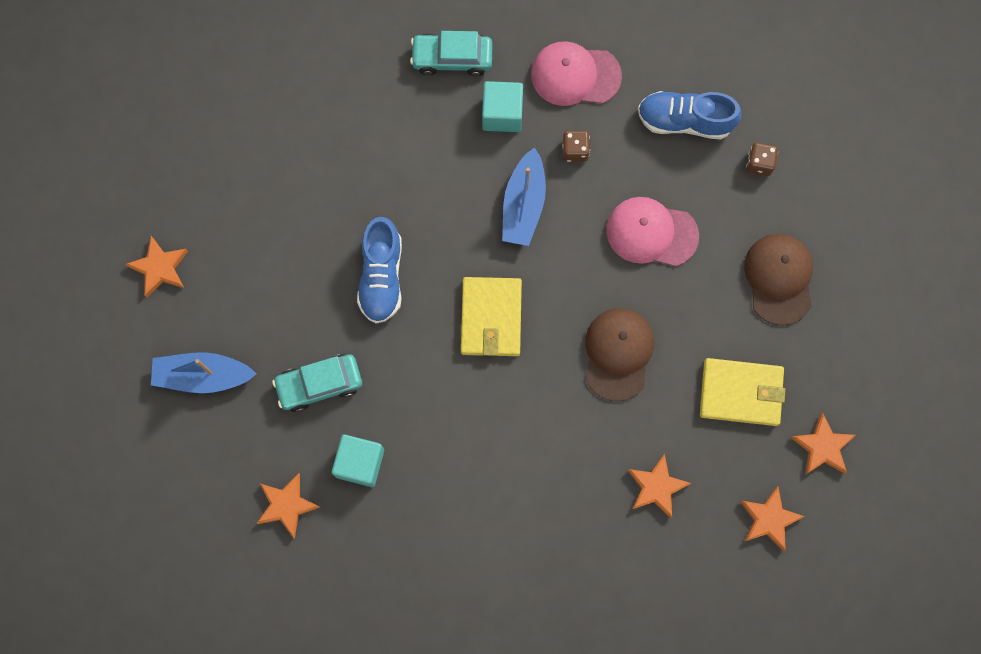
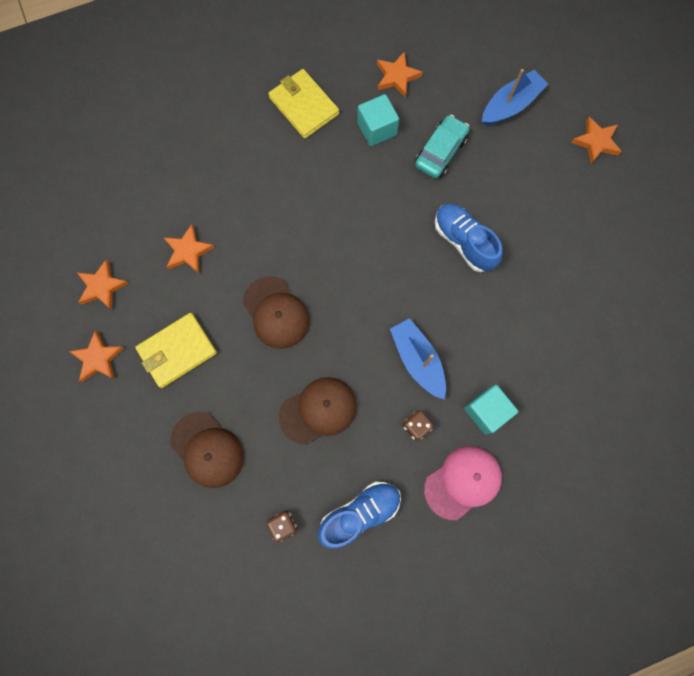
camera: 140 degrees right, 0 degrees up
turquoise car [410,31,492,76] -> none
yellow wallet [461,277,522,356] -> yellow wallet moved to [268,69,339,139]
pink cap [606,197,699,266] -> brown cap [279,377,357,445]

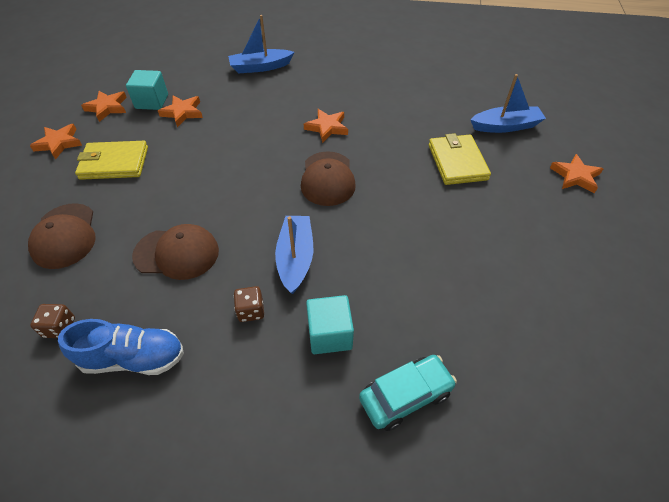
camera: 30 degrees right, 25 degrees down
brown cap [243,276,310,349] -> brown cap moved to [301,151,356,206]
yellow wallet [268,69,339,139] -> yellow wallet moved to [429,133,491,185]
turquoise cube [357,94,399,146] -> turquoise cube moved to [126,70,168,110]
orange star [377,51,423,98] -> orange star moved to [304,109,348,143]
turquoise car [415,115,469,179] -> turquoise car moved to [359,355,457,431]
pink cap [424,446,502,520] -> none
blue shoe [435,204,503,272] -> none
none -> blue boat [228,15,294,73]

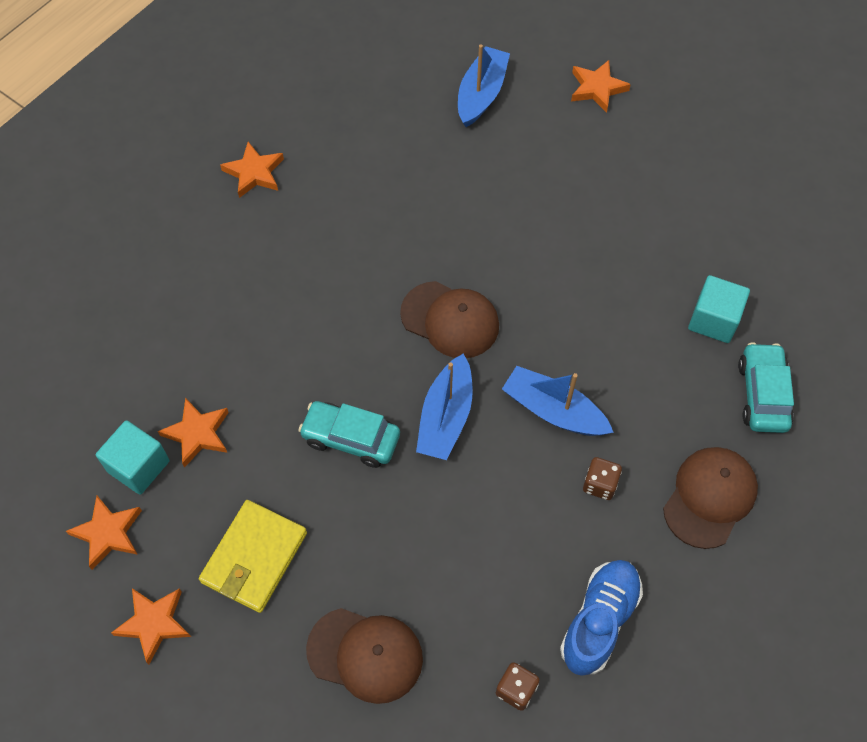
camera: 60 degrees left, 10 degrees up
brown cap [132,224,219,280] -> brown cap moved to [663,447,758,549]
blue boat [228,15,294,73] -> blue boat moved to [416,353,473,460]
orange star [304,109,348,143] -> orange star moved to [220,142,284,198]
turquoise cube [306,295,354,354] -> turquoise cube moved to [688,275,750,343]
yellow wallet [429,133,491,185] -> none
none -> turquoise car [298,401,400,468]

